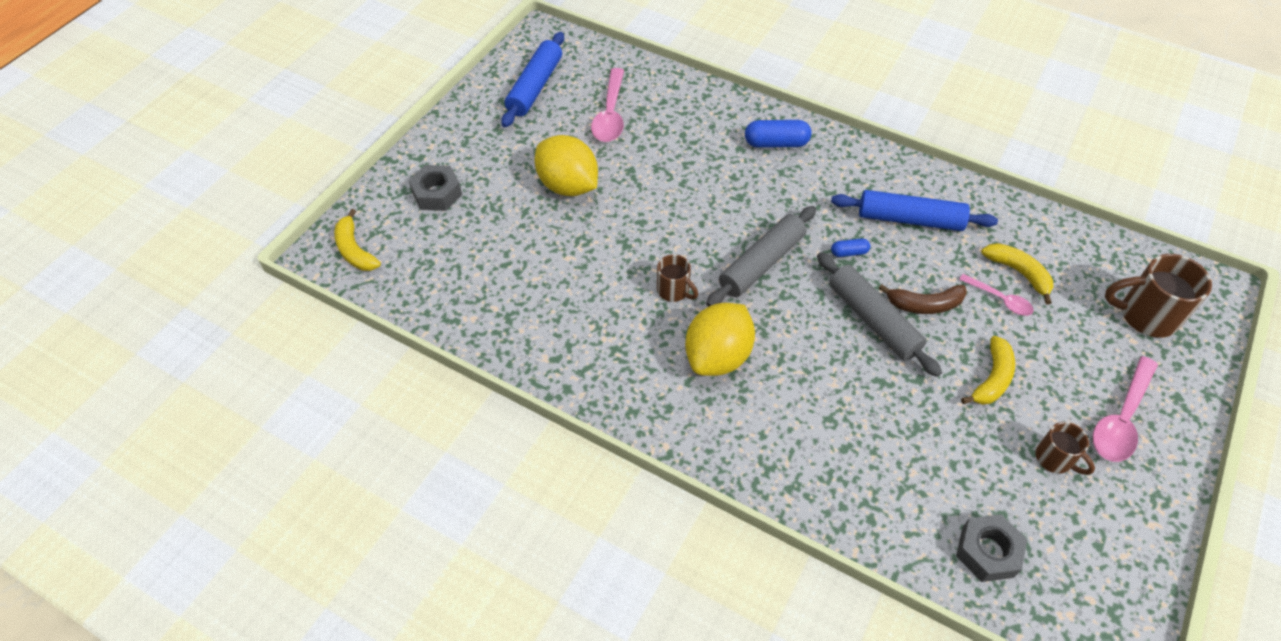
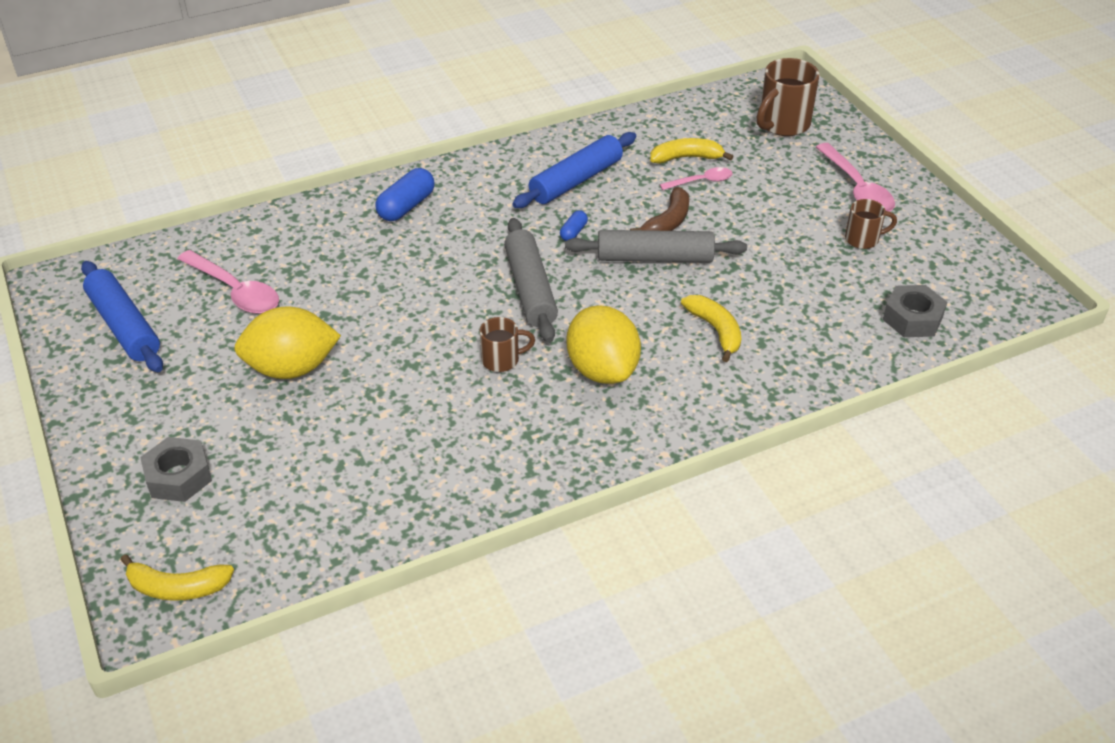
camera: 55 degrees left, 10 degrees down
yellow banana [961,336,1015,405] -> yellow banana moved to [681,295,742,362]

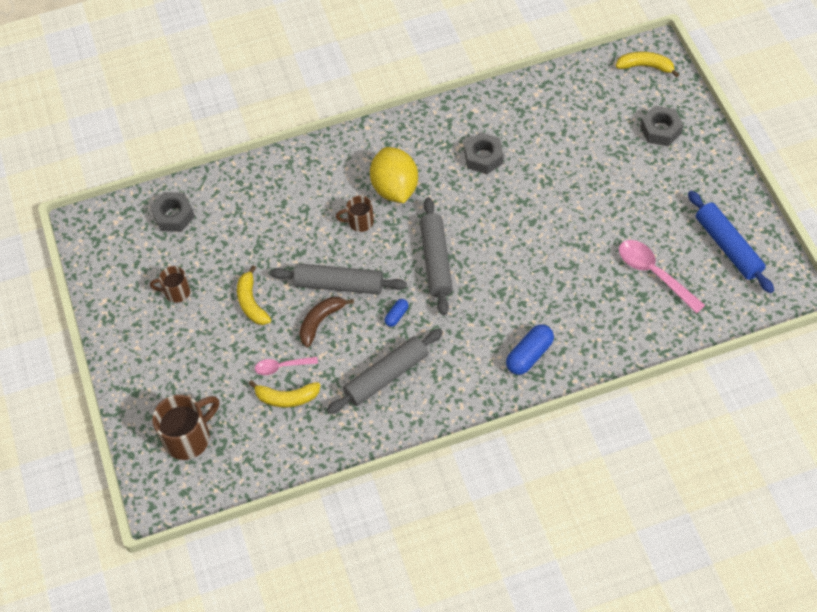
camera: 170 degrees left, 15 degrees up
yellow lemon [234,306,341,379] -> none
brown mug [480,317,535,372] -> brown mug moved to [336,196,374,232]
blue rolling pin [512,132,636,208] -> grey rolling pin [327,329,443,414]
yellow banana [681,295,742,362] -> yellow banana moved to [237,266,271,325]
pink spoon [816,143,895,212] -> none
none -> grey nut [464,132,504,174]

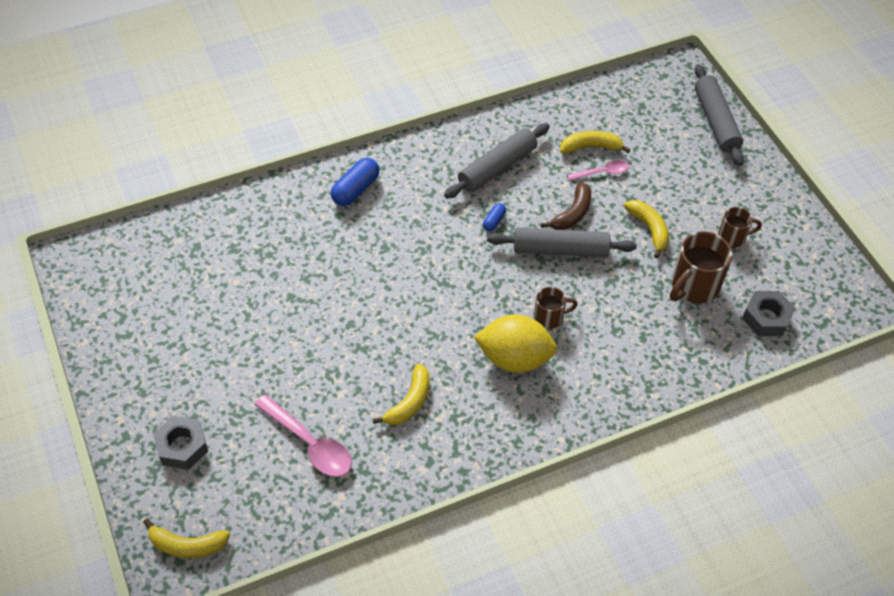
camera: 170 degrees right, 5 degrees down
brown mug [152,395,219,460] -> brown mug moved to [670,232,733,303]
yellow lemon [370,147,418,203] -> yellow lemon turned 60 degrees counterclockwise [474,315,557,373]
grey rolling pin [420,198,453,315] -> grey rolling pin moved to [695,64,744,166]
grey nut [464,132,504,174] -> yellow banana [373,364,430,425]
pink spoon [619,240,705,314] -> pink spoon moved to [254,394,352,477]
blue rolling pin [688,191,774,293] -> none

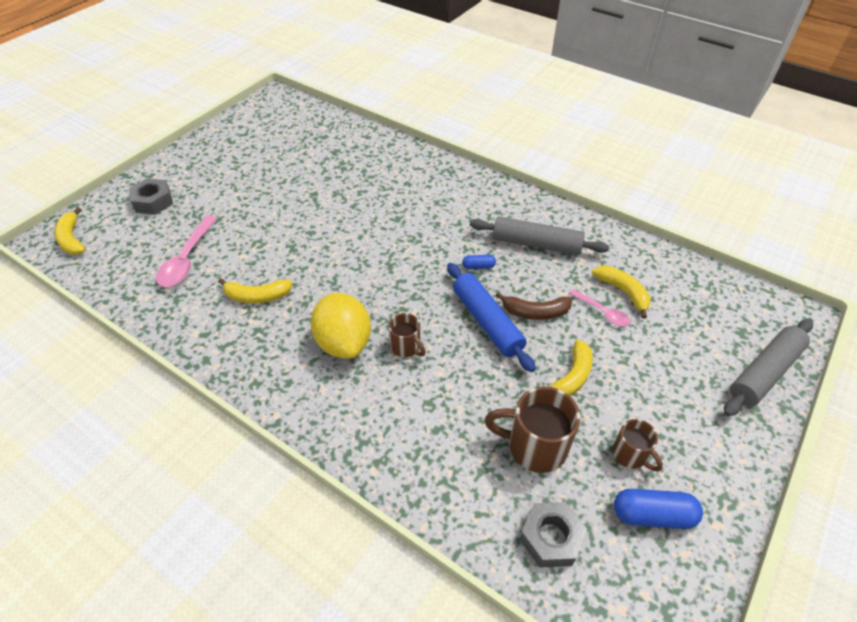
camera: 60 degrees right, 5 degrees down
blue capsule [331,158,380,206] -> blue capsule moved to [614,489,703,529]
grey rolling pin [487,227,637,258] -> blue rolling pin [447,263,536,372]

